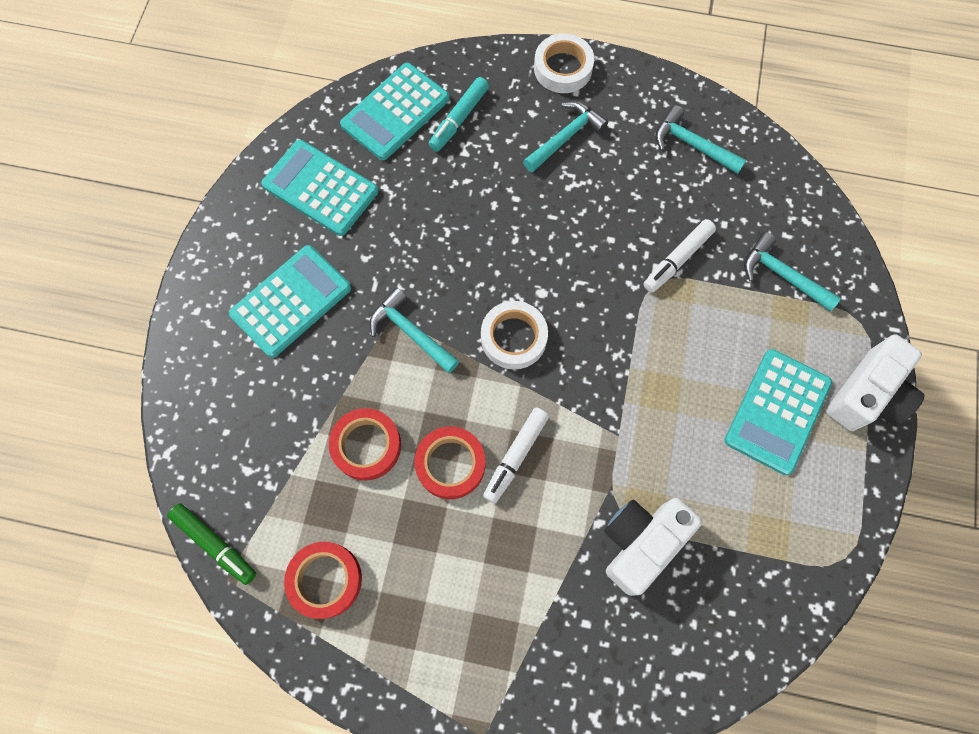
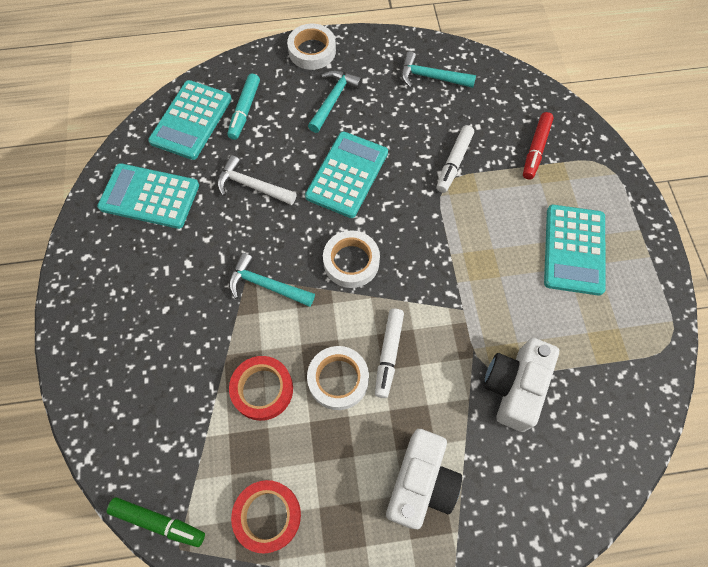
camera: 20 degrees left, 5 degrees down
turquoise calculator [229,245,351,358] -> turquoise calculator moved to [305,131,388,218]
red tape [414,426,485,499] -> white tape [307,346,369,410]
turquoise hammer [744,232,841,311] -> red marker [523,112,554,180]
white camera [826,334,925,431] -> white camera moved to [386,429,462,529]
none -> white hammer [217,155,297,205]

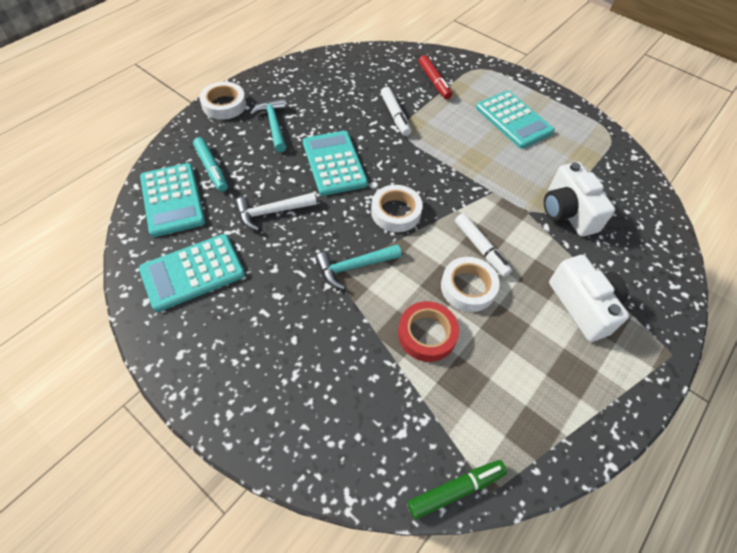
camera: 45 degrees left, 10 degrees down
red tape [231,480,301,554] -> none
turquoise hammer [401,51,476,88] -> none

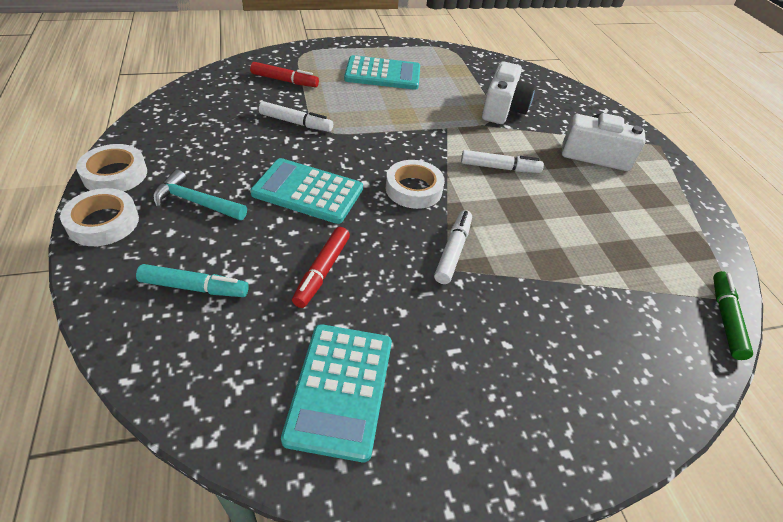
camera: 55 degrees left, 10 degrees down
turquoise calculator [140,163,205,237] -> none
white hammer [235,192,317,231] -> red marker [292,227,350,308]
turquoise hammer [316,244,402,290] -> white marker [434,210,472,284]
red tape [398,301,459,362] -> none
white tape [441,257,500,312] -> white tape moved to [76,144,147,191]
white camera [544,162,615,237] -> white camera turned 90 degrees counterclockwise [482,61,535,124]

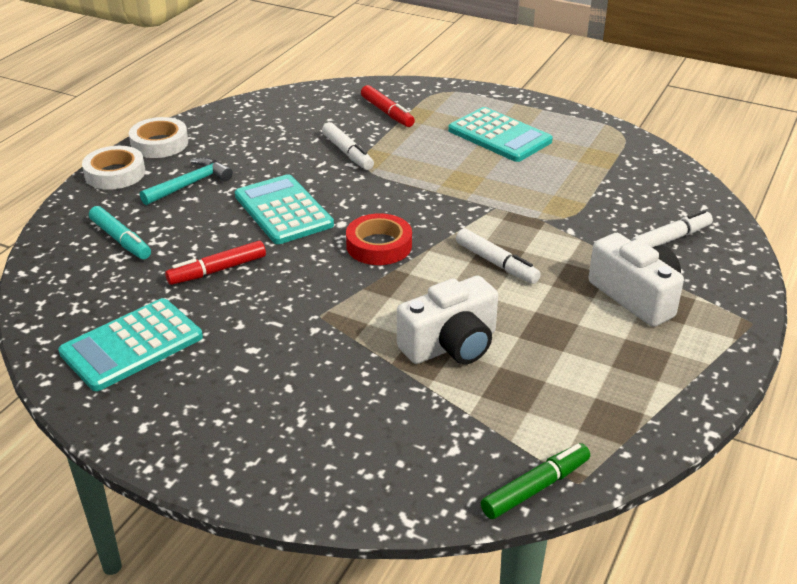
camera: 45 degrees right, 10 degrees down
turquoise hammer [153,169,247,220] -> turquoise hammer turned 75 degrees clockwise [140,157,233,205]
white tape [386,160,445,209] -> red tape [346,213,412,265]
white marker [434,210,472,284] -> white marker moved to [631,210,713,247]
white camera [482,61,535,124] -> white camera moved to [397,276,498,364]

